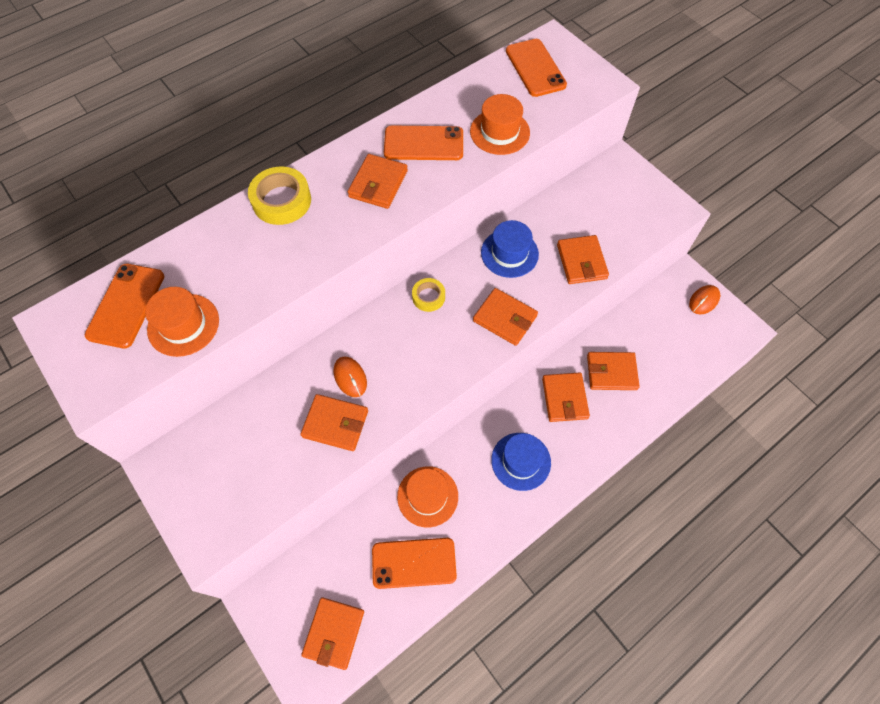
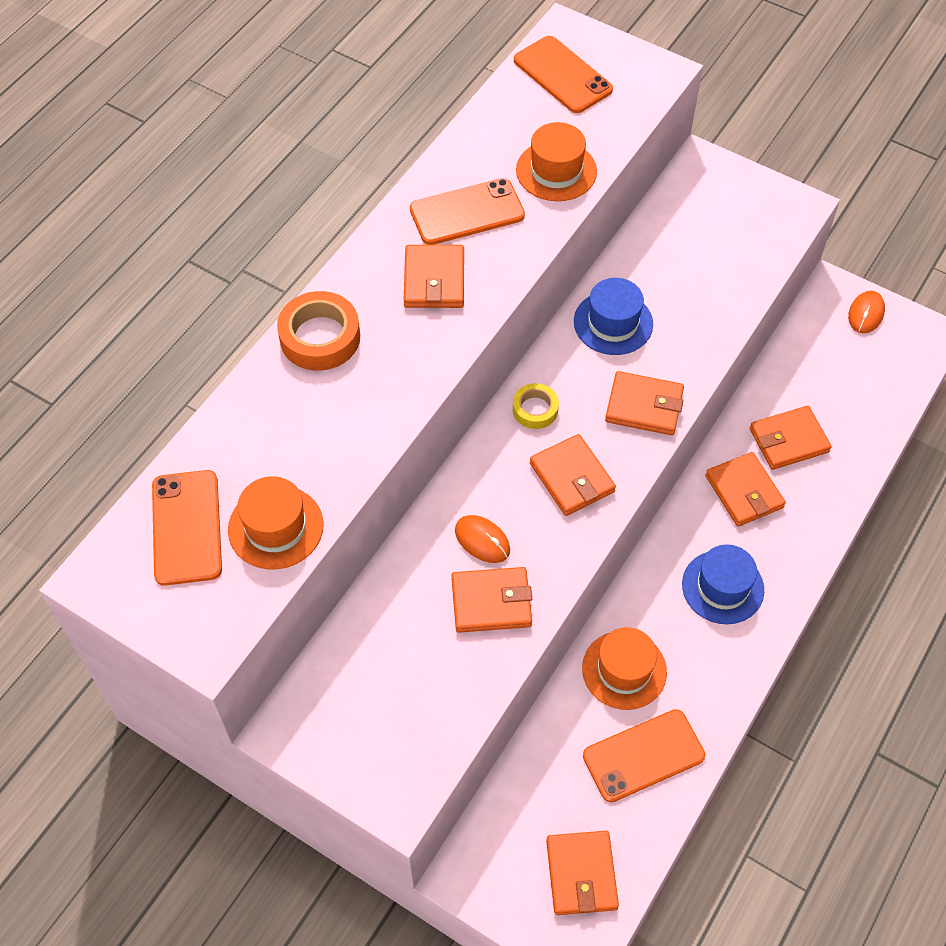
camera: 20 degrees left, 5 degrees down
yellow tape [248,167,311,225] -> orange tape [277,291,360,371]
orange wallet [557,235,609,284] -> orange wallet moved to [530,434,616,516]

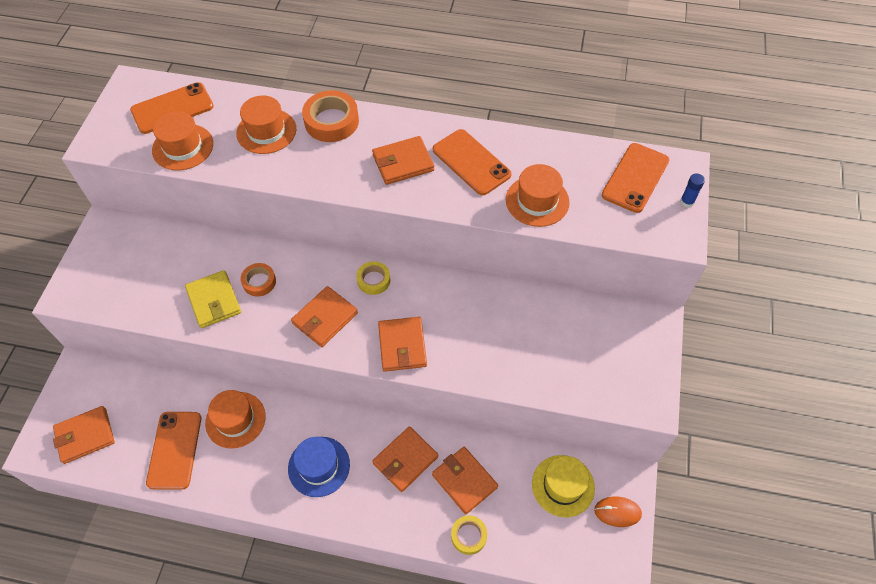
camera: 70 degrees right, 0 degrees up
orange wallet [451,567,532,633] -> yellow wallet [185,270,241,328]
orange mouse [455,515,510,563] -> orange tape [241,263,276,296]
blue hat [574,278,653,355] -> none
orange phone [583,709,705,803] -> orange phone turned 45 degrees clockwise [146,412,201,490]
none -> orange hat [236,95,296,154]
none -> yellow tape [451,515,487,555]
none -> yellow hat [532,455,595,517]
none -> blue glue stick [680,173,705,207]

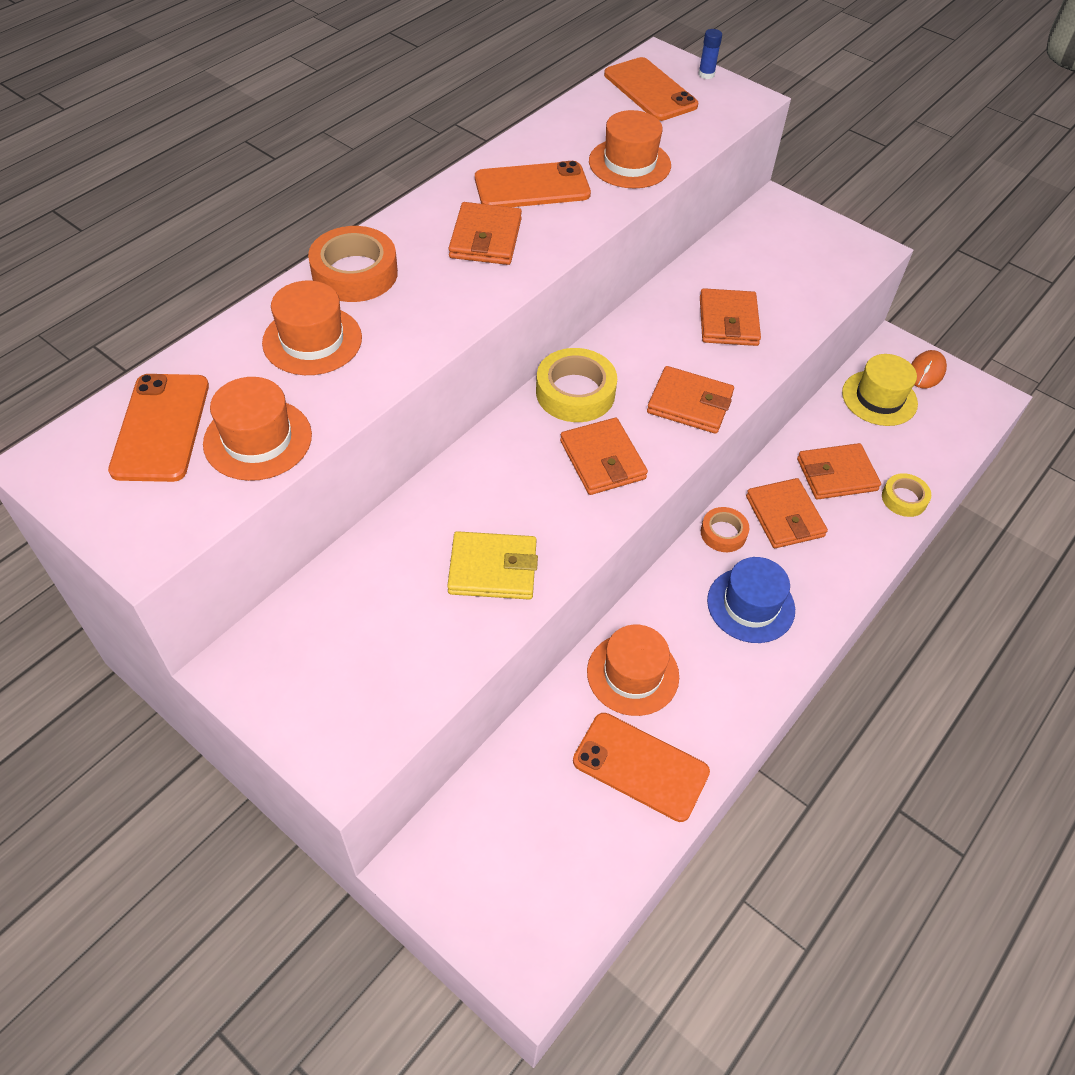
camera: 65 degrees left, 5 degrees down
orange wallet [53,406,115,464] -> orange wallet moved to [700,288,761,346]
orange tape [241,263,276,296] -> orange tape moved to [701,507,749,552]
yellow tape [356,261,390,295] -> yellow tape [536,348,617,422], size x1.66

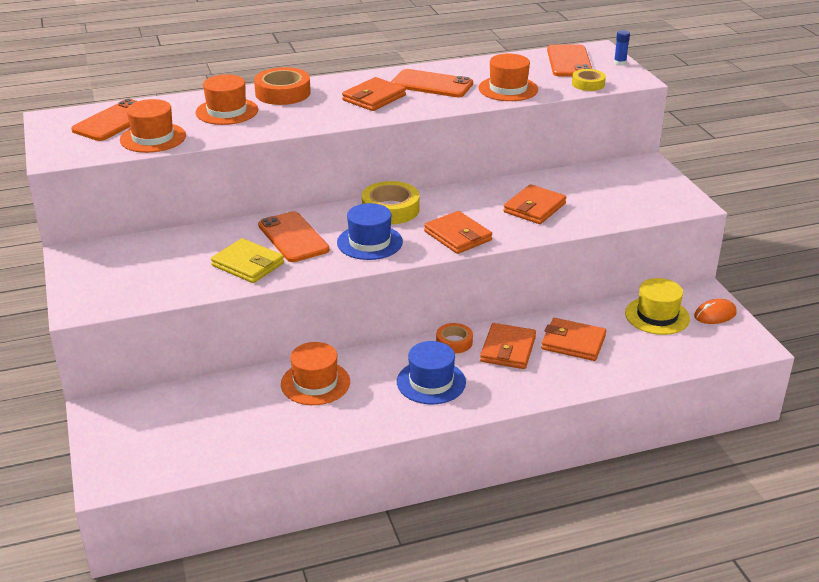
camera: 35 degrees right, 20 degrees down
orange wallet [560,418,648,495] -> blue hat [337,203,403,260]
orange phone [573,713,710,822] -> orange phone moved to [258,211,330,262]
yellow tape [882,473,931,517] -> yellow tape moved to [572,69,606,91]

